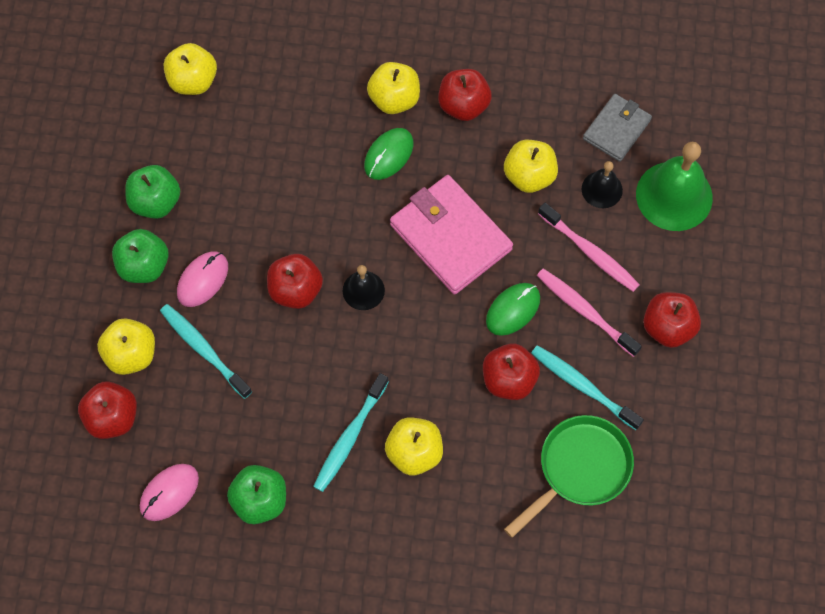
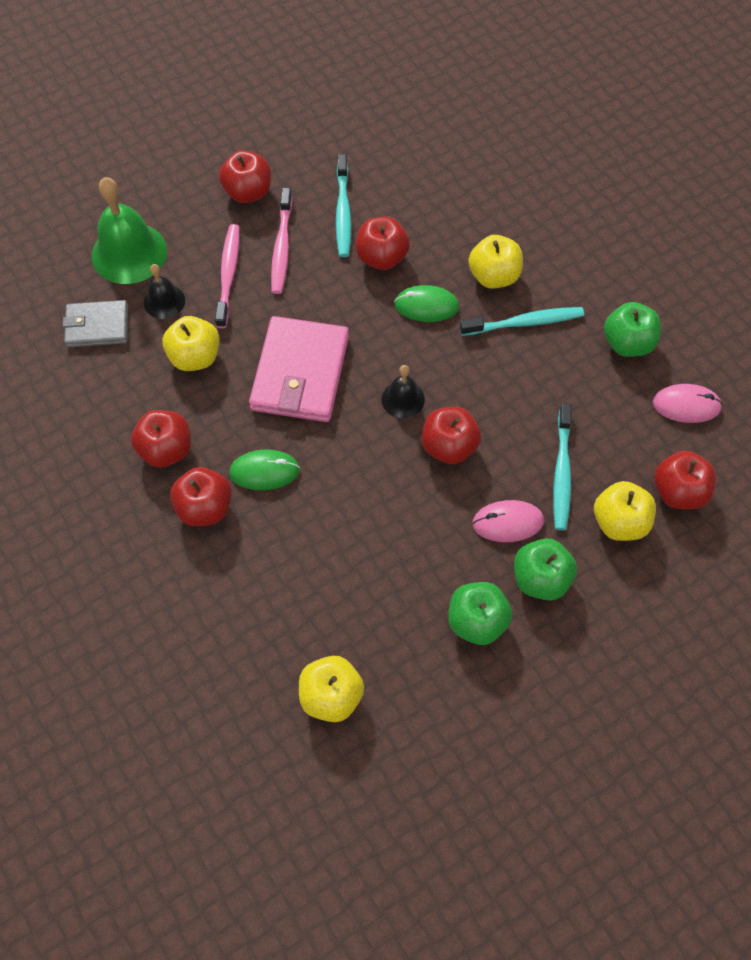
camera: 130 degrees left, 5 degrees down
yellow apple [367,62,420,114] -> red apple [170,467,232,526]
green mouse [486,283,540,336] -> green mouse moved to [394,285,459,322]
green pan [504,415,634,538] -> none

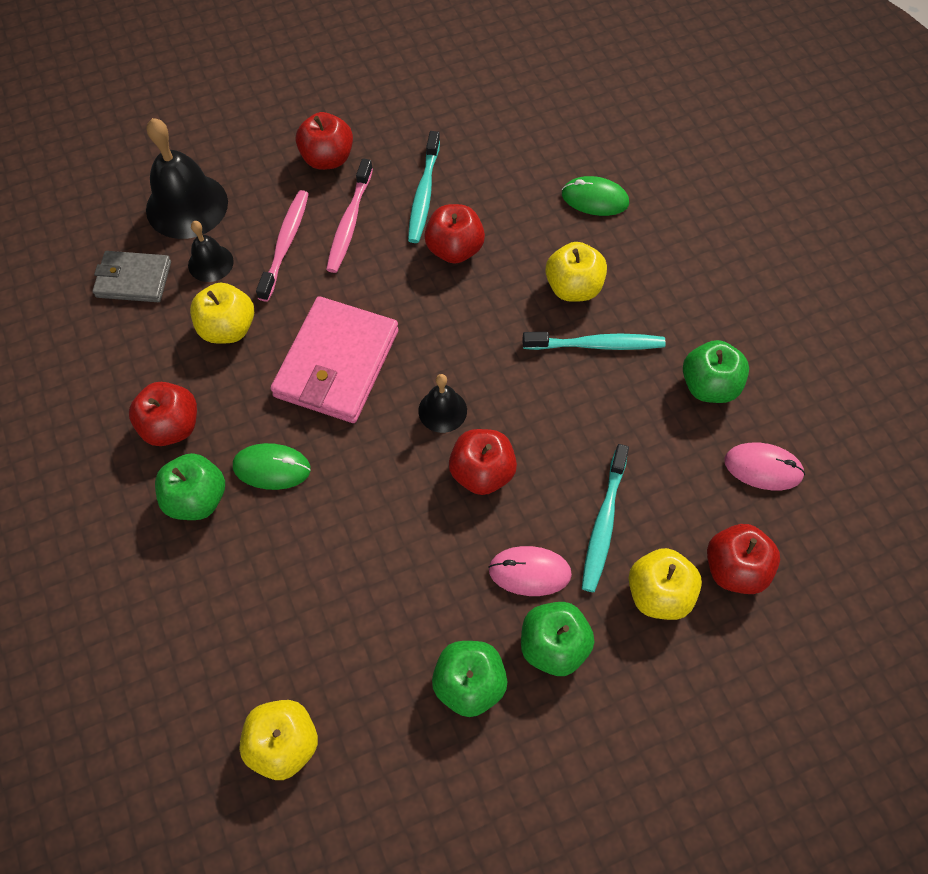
camera: 10 degrees right, 0 degrees up
green bell [92,177,167,284] -> black bell [146,118,228,239]
red apple [170,467,232,526] -> green apple [155,453,225,520]
green mouse [394,285,459,322] -> green mouse moved to [562,176,629,216]

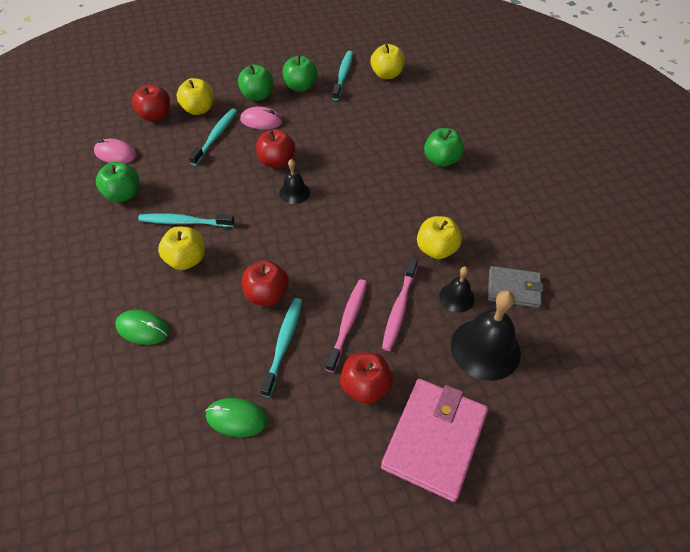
camera: 175 degrees left, 10 degrees down
red apple [129,382,197,446] -> none
green mouse [233,443,311,490] -> green mouse moved to [206,398,267,437]
pink wallet [270,296,399,423] -> pink wallet moved to [381,379,488,502]
none -> turquoise toothbrush [332,51,353,101]

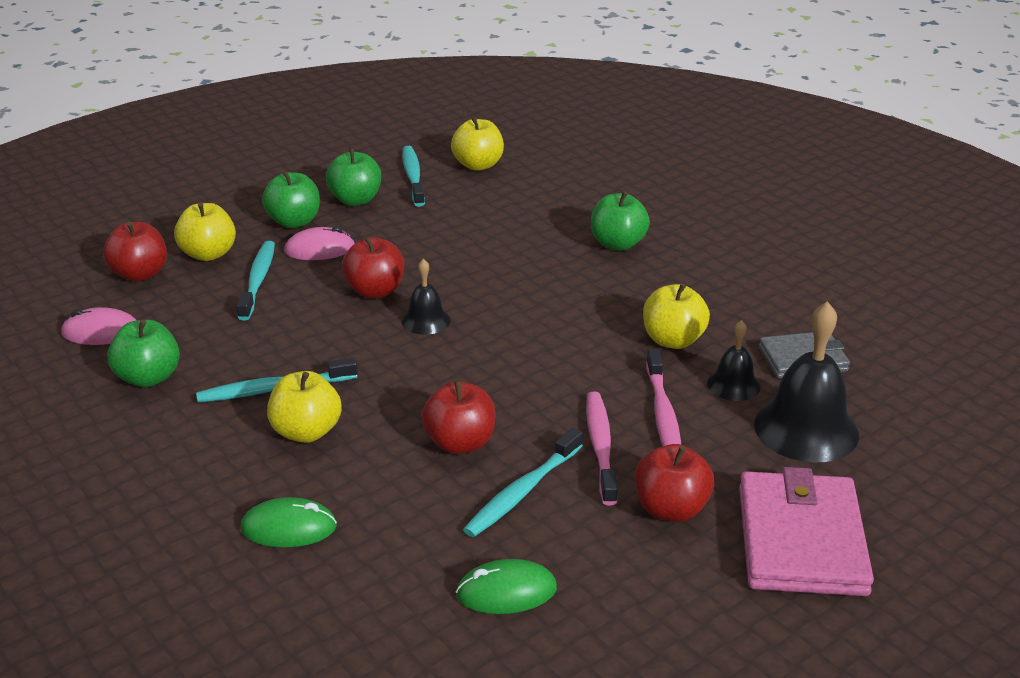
camera: 20 degrees left, 20 degrees down
turquoise toothbrush [260,298,302,397] -> turquoise toothbrush turned 135 degrees counterclockwise [463,428,583,537]

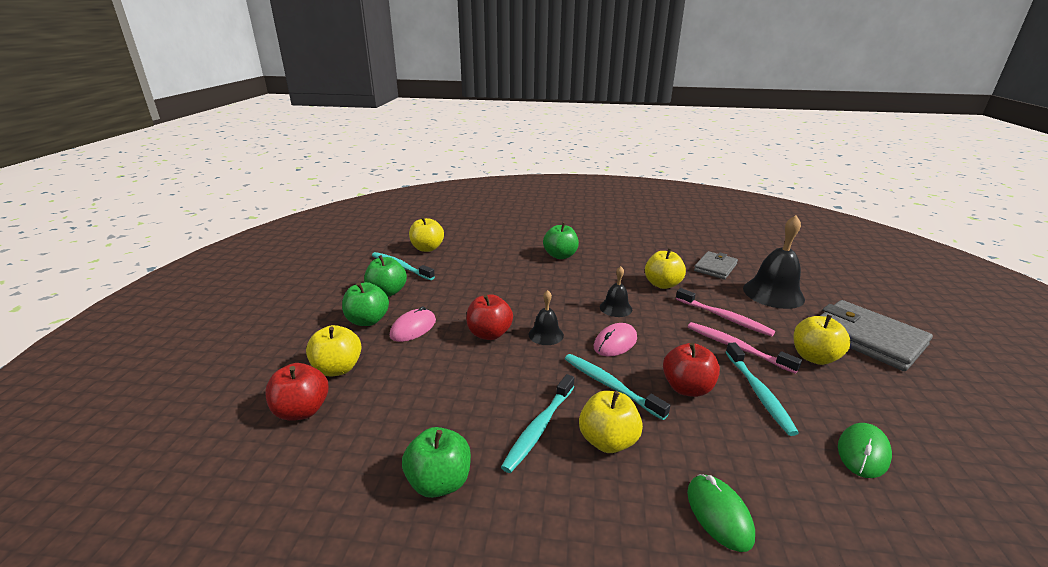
camera: 45 degrees left, 5 degrees down
pink mouse [61,307,137,345] -> pink mouse moved to [594,323,637,357]
turquoise toothbrush [237,241,275,320] -> turquoise toothbrush moved to [565,354,670,420]
green mouse [241,497,337,547] -> green mouse turned 60 degrees counterclockwise [687,474,755,552]
red apple [635,444,714,522] -> yellow apple [794,314,850,365]
black bell [707,320,761,401] -> black bell moved to [600,266,632,317]
pink wallet [739,467,874,596] -> grey wallet [820,300,933,371]

